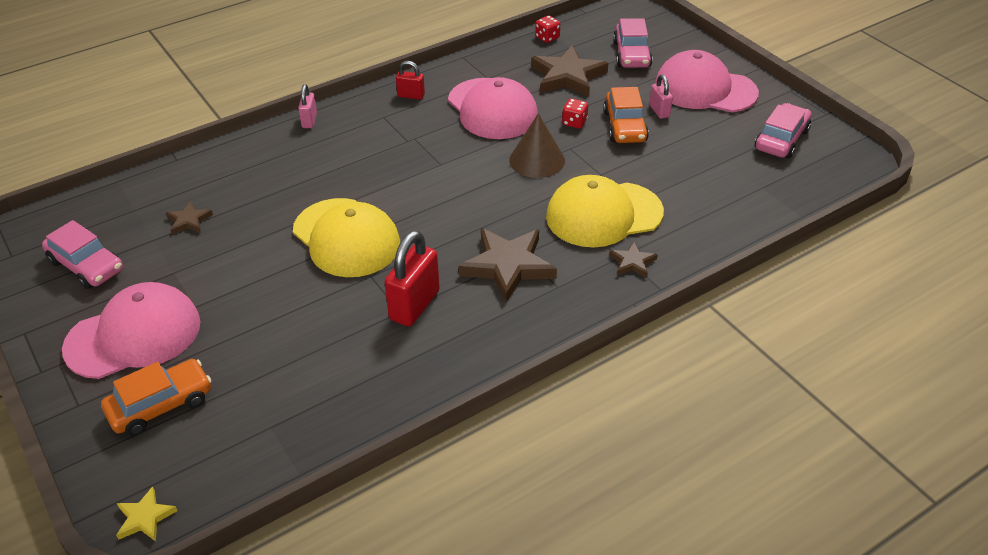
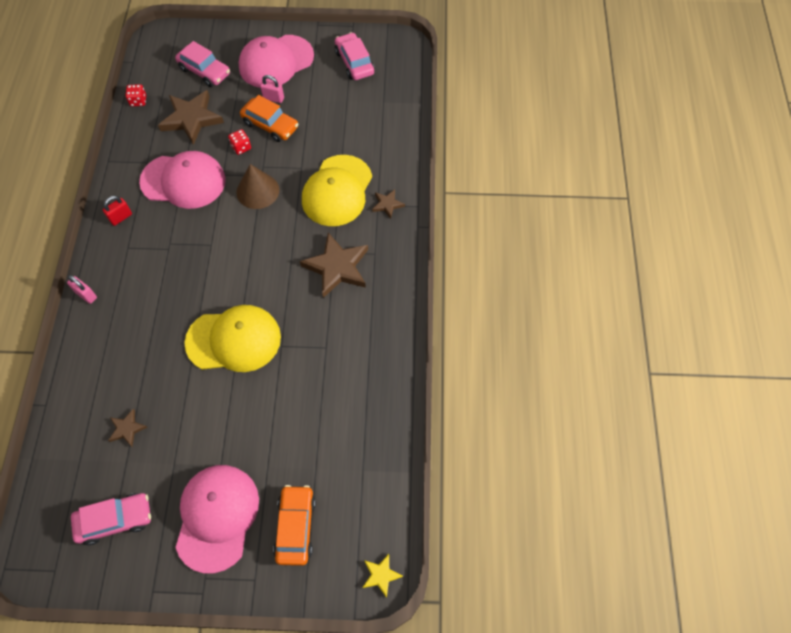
camera: 55 degrees left, 20 degrees up
red padlock [384,230,440,326] -> none

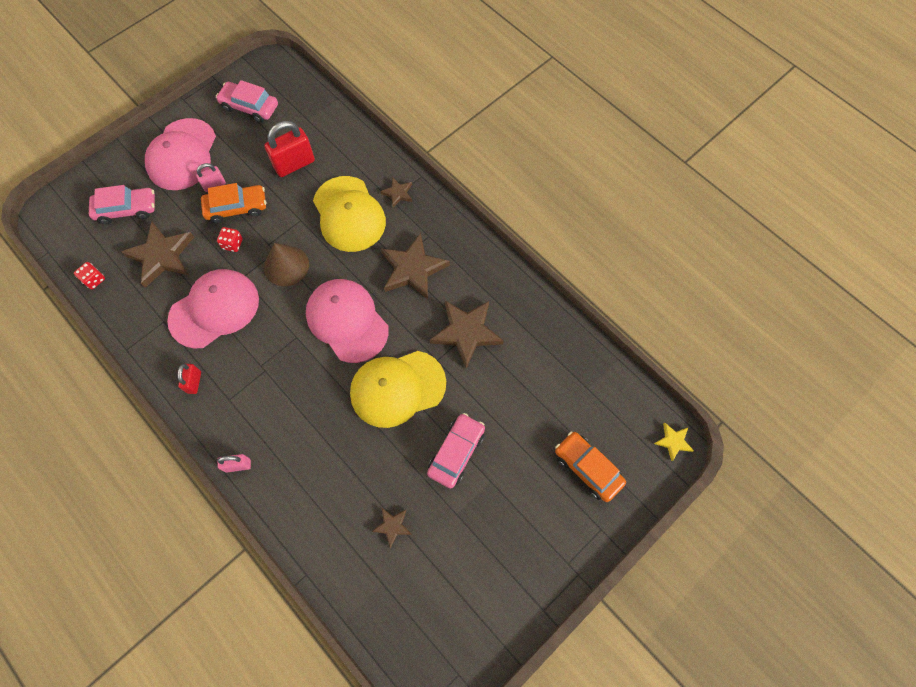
camera: 45 degrees left, 5 degrees up
pink car [71,493,151,545] -> pink car moved to [427,413,485,488]
pink cap [175,465,259,574] -> pink cap moved to [306,279,389,363]
yellow cap [184,305,281,372] -> yellow cap turned 150 degrees counterclockwise [350,351,446,428]
none -> red padlock [264,121,315,177]
none -> brown star [430,301,504,369]

